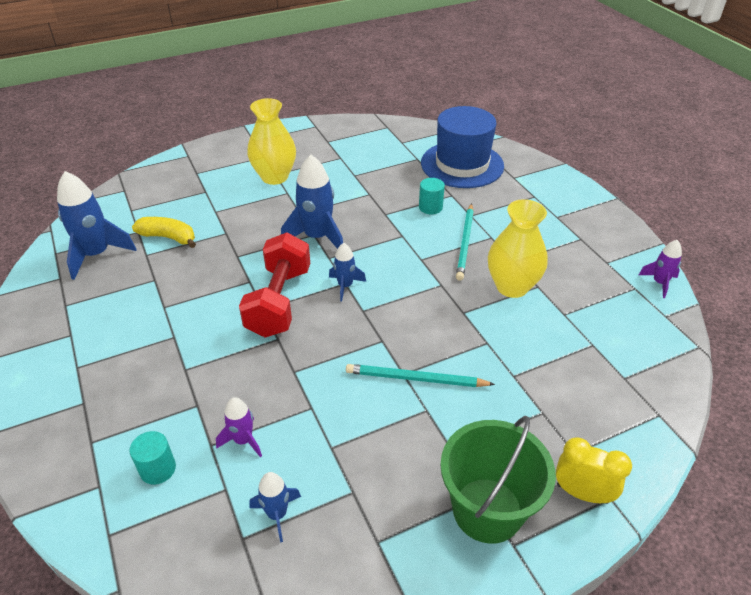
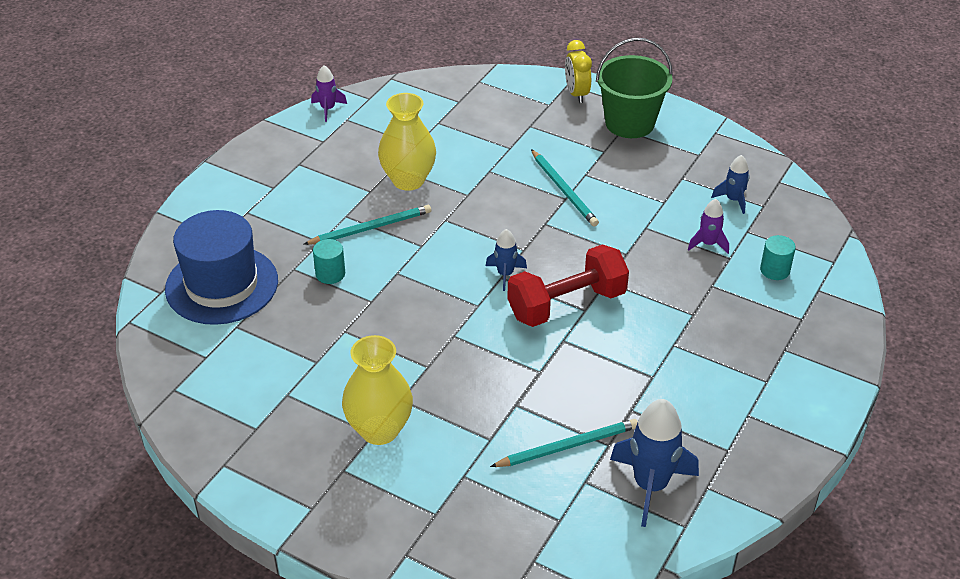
camera: 125 degrees left, 0 degrees up
yellow banana [132,217,196,248] -> turquoise pencil [490,419,638,467]
blue rocket [281,155,343,249] -> none

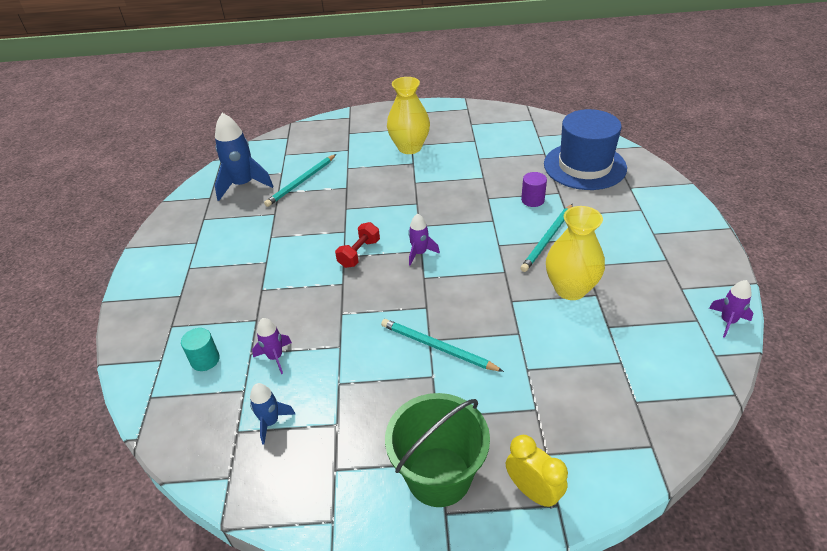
camera: 150 degrees right, 0 degrees up
turquoise cylinder [313,239,345,284] -> purple cylinder [521,172,547,207]
blue rocket [486,229,527,291] -> purple rocket [408,214,440,265]
red dumbbell [507,244,629,327] -> red dumbbell [335,222,380,268], size x0.54

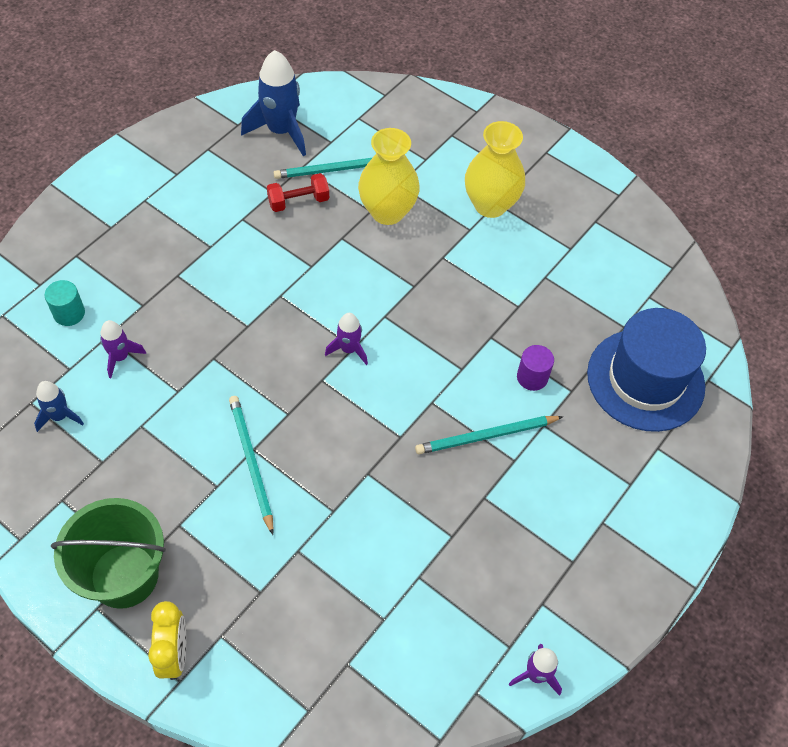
camera: 35 degrees right, 15 degrees up
red dumbbell [335,222,380,268] -> red dumbbell moved to [267,173,329,212]
yellow vase [546,206,605,300] -> yellow vase moved to [358,128,420,225]

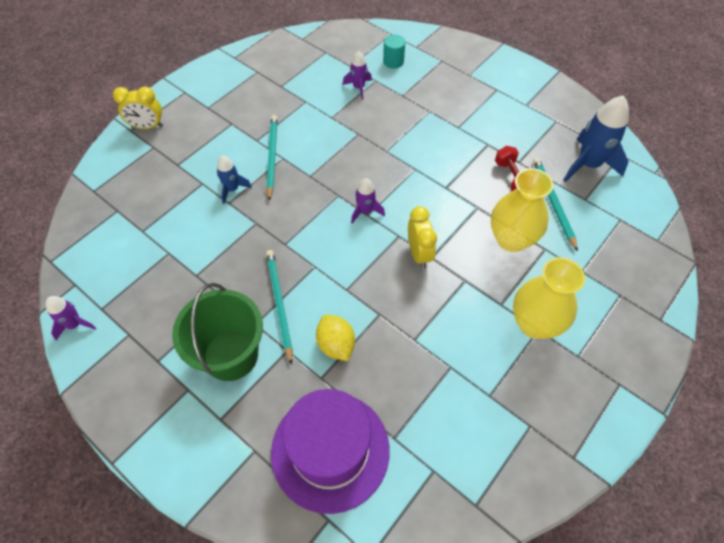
camera: 95 degrees right, 0 degrees up
blue rocket [34,381,84,432] -> blue rocket moved to [217,155,252,204]
green bucket [51,498,166,609] -> green bucket moved to [172,283,263,381]
turquoise pencil [229,396,274,535] -> turquoise pencil turned 75 degrees counterclockwise [266,115,278,201]
purple cylinder [517,345,554,391] -> yellow lemon [316,315,355,361]
blue hat [587,308,706,432] -> purple hat [271,389,390,514]
none -> yellow clock [408,206,437,268]

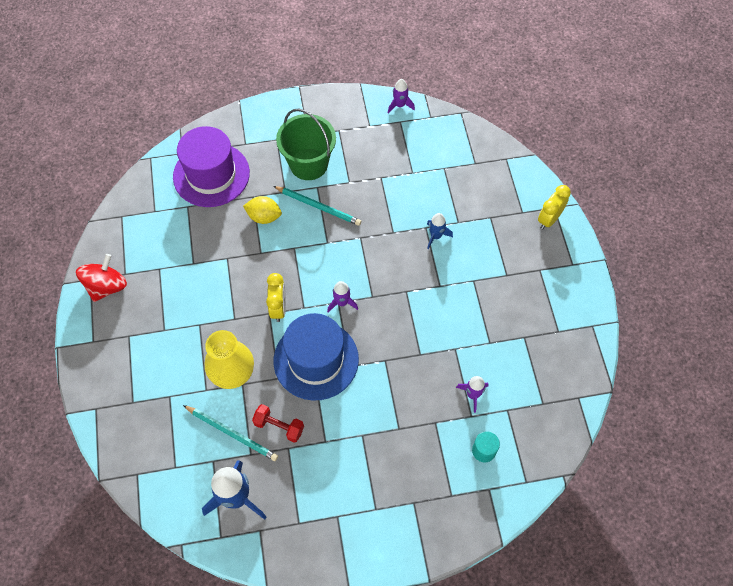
camera: 130 degrees right, 5 degrees up
turquoise pencil [266,115,278,201] -> none
yellow clock [408,206,437,268] -> yellow clock turned 120 degrees counterclockwise [266,273,286,322]
yellow vase [513,257,585,339] -> none
none -> red spinning top [76,254,127,302]
none -> blue hat [274,313,359,401]

